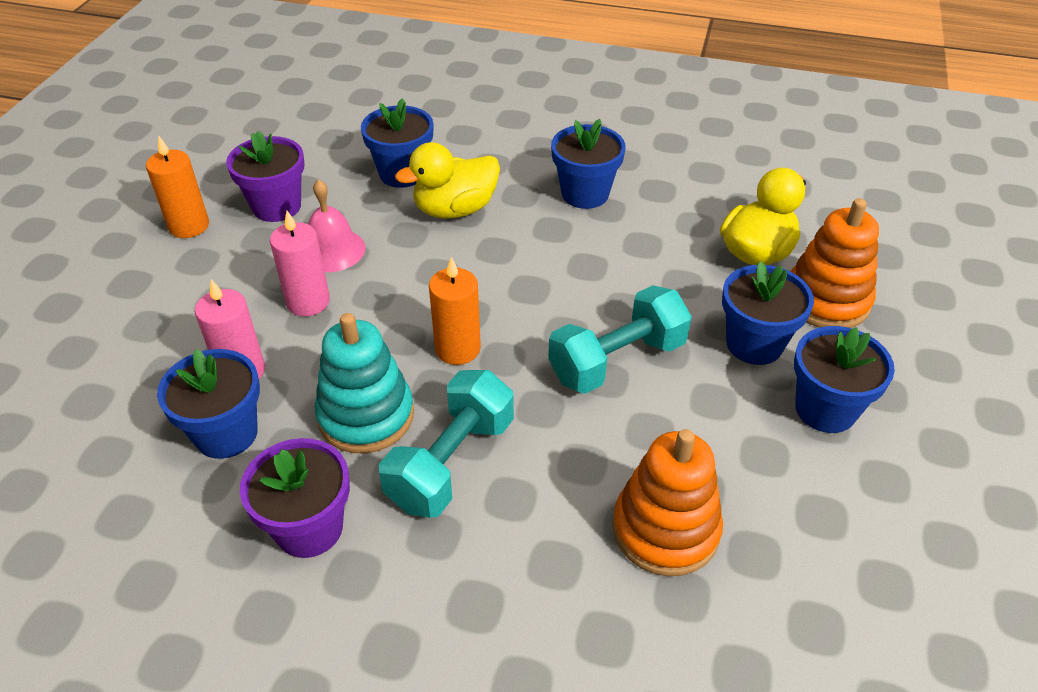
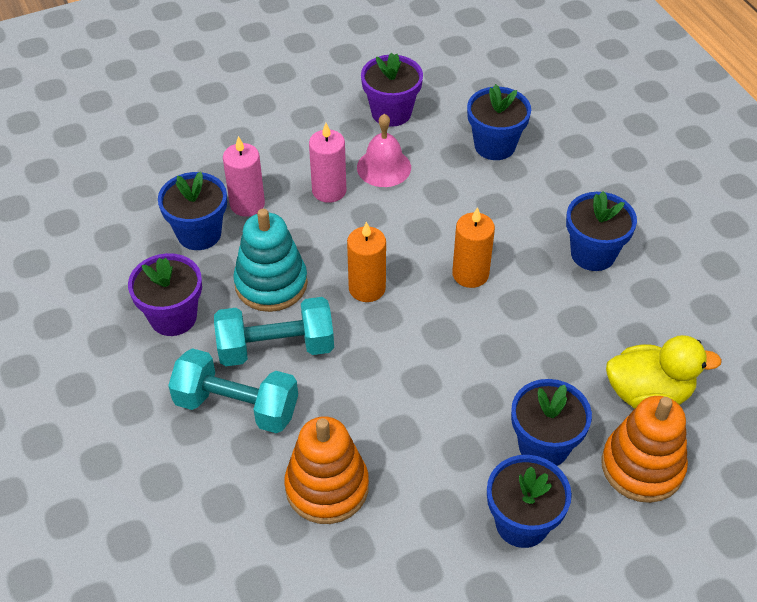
camera: 50 degrees right, 5 degrees up
orange candle [146,135,209,238] -> orange candle moved to [452,207,495,288]
yellow duck [395,142,500,219] -> none
turquoise dumbbell [548,285,692,394] -> turquoise dumbbell moved to [168,348,298,433]

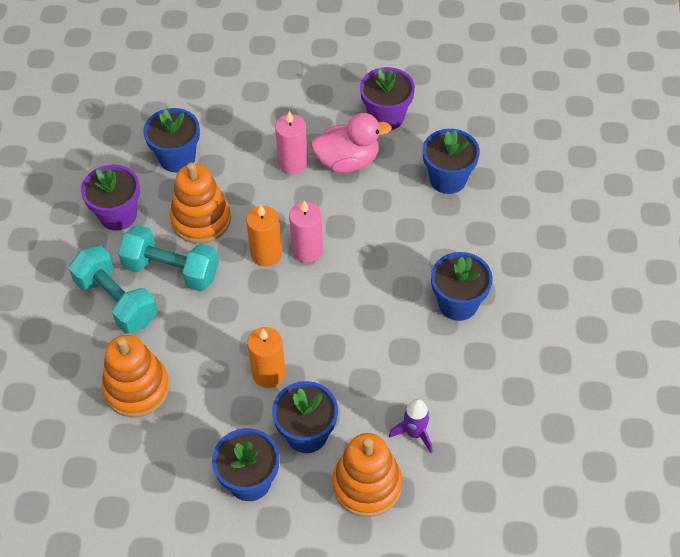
camera: 30 degrees right, 5 degrees up
pink candle [223,136,265,217] -> pink candle moved to [289,200,323,263]
turquoise stacking toy [233,209,308,312] -> orange stacking toy [170,162,231,244]
pink bell [357,114,411,187] -> pink duck [311,113,392,173]
orange candle [452,207,495,288] -> orange candle moved to [247,327,285,388]
yellow duck [606,335,722,409] -> purple rocket [389,399,433,453]

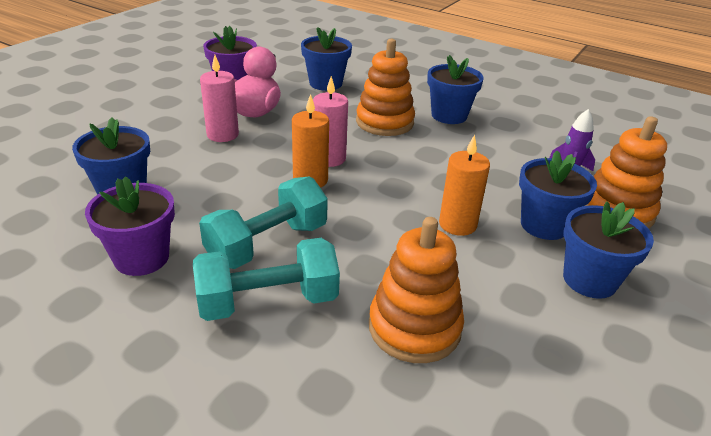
camera: 65 degrees left, 20 degrees down
orange stacking toy [170,162,231,244] -> orange stacking toy moved to [356,39,415,136]

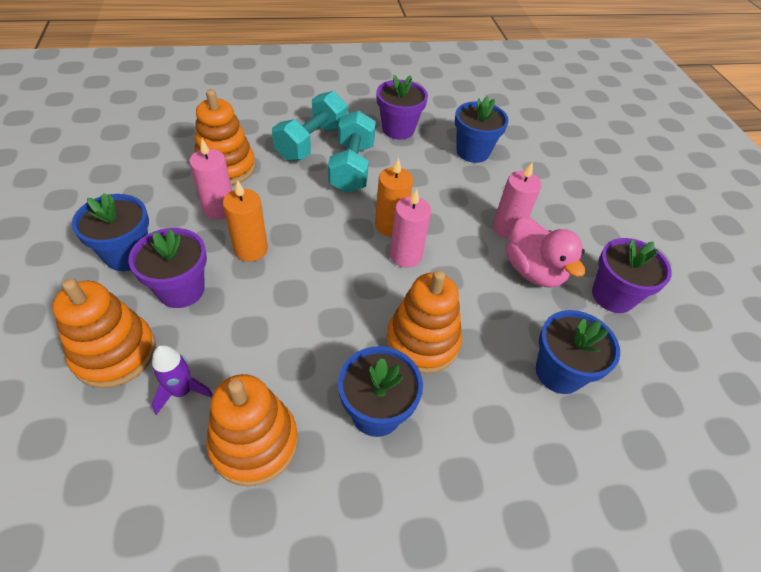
camera: 135 degrees right, 15 degrees up
blue flower pot [519,151,597,240] -> purple flower pot [129,228,207,308]
none -> pink candle [189,139,232,219]
none -> orange stacking toy [206,374,298,486]

